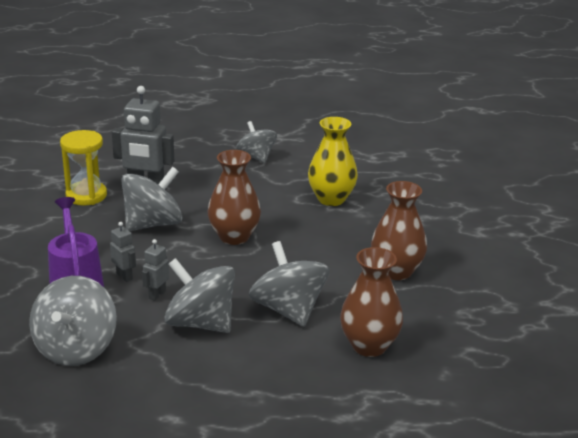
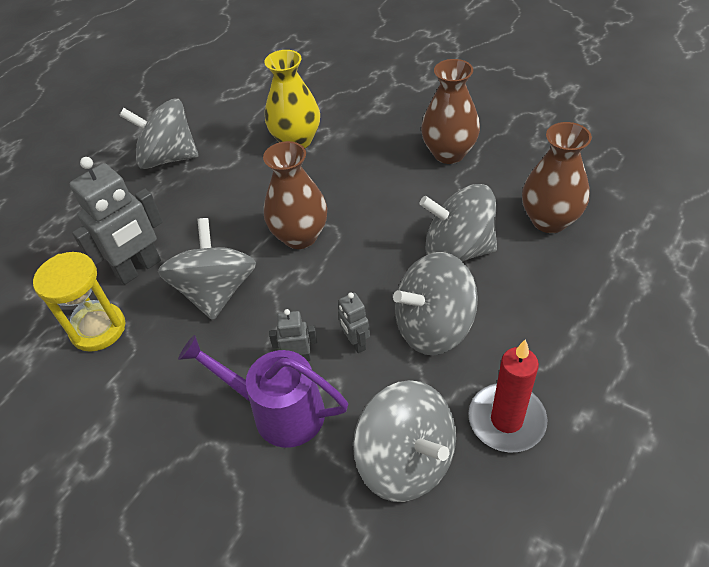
camera: 50 degrees left, 20 degrees up
grey spinning top [236,121,277,163] -> grey spinning top [119,99,198,169], size x1.51
none -> red candle [468,339,548,452]

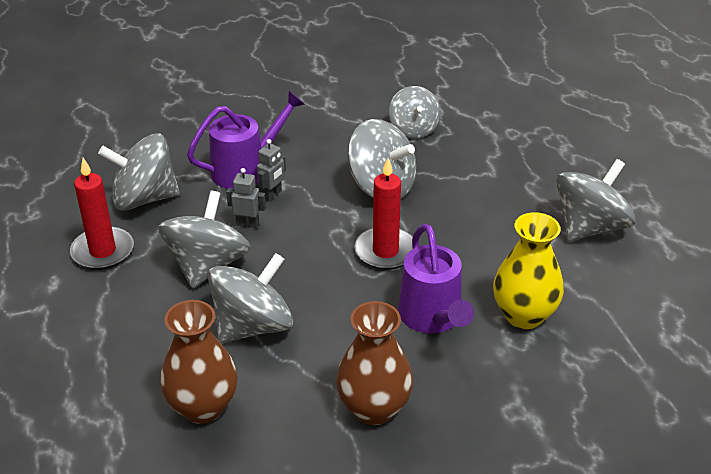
camera: 125 degrees right, 10 degrees down
yellow hourglass [33,252,125,352] -> grey spinning top [389,86,440,138]
grey robot [70,157,163,285] -> none
brown vase [263,141,327,249] -> red candle [354,158,413,270]
none -> purple watering can [398,224,474,333]

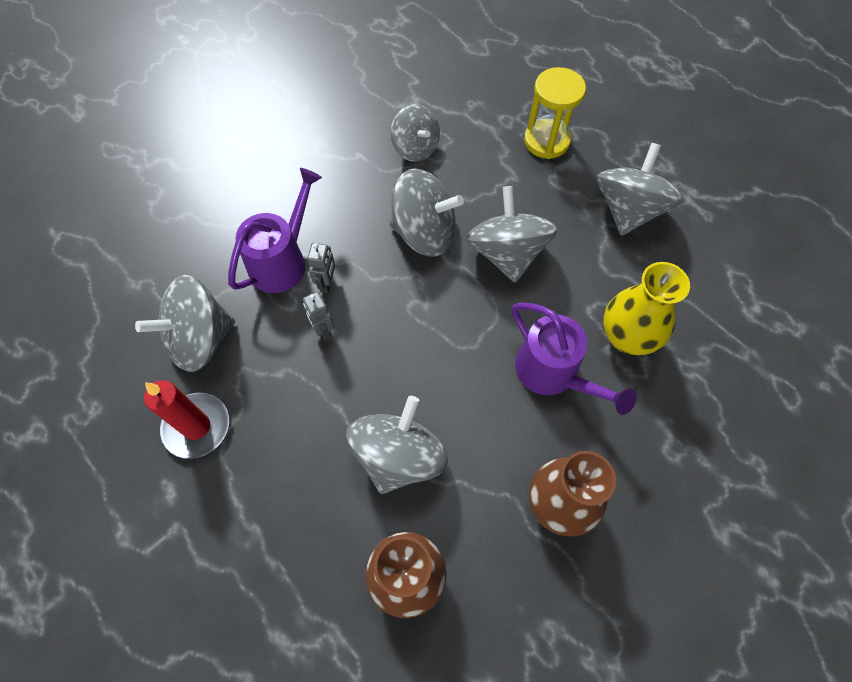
camera: 25 degrees left, 25 degrees up
grey spinning top [158,190,251,289] -> grey spinning top moved to [466,186,557,283]
grey robot [226,168,266,228] -> grey robot turned 105 degrees counterclockwise [303,292,334,341]
red candle [354,158,413,270] -> none
none -> yellow hourglass [524,67,586,159]

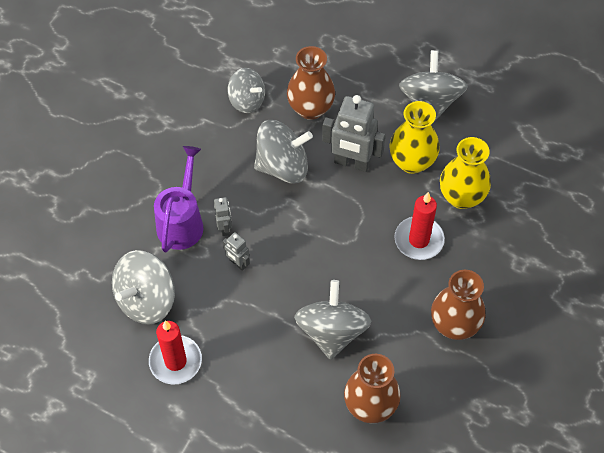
camera: 20 degrees left, 5 degrees down
grey spinning top [466,186,557,283] -> grey robot [322,95,386,172]
purple watering can [512,303,637,415] -> red candle [394,192,445,260]
yellow hourglass [524,67,586,159] -> none
none -> brown vase [287,46,335,120]
none -> yellow vase [390,101,439,174]

